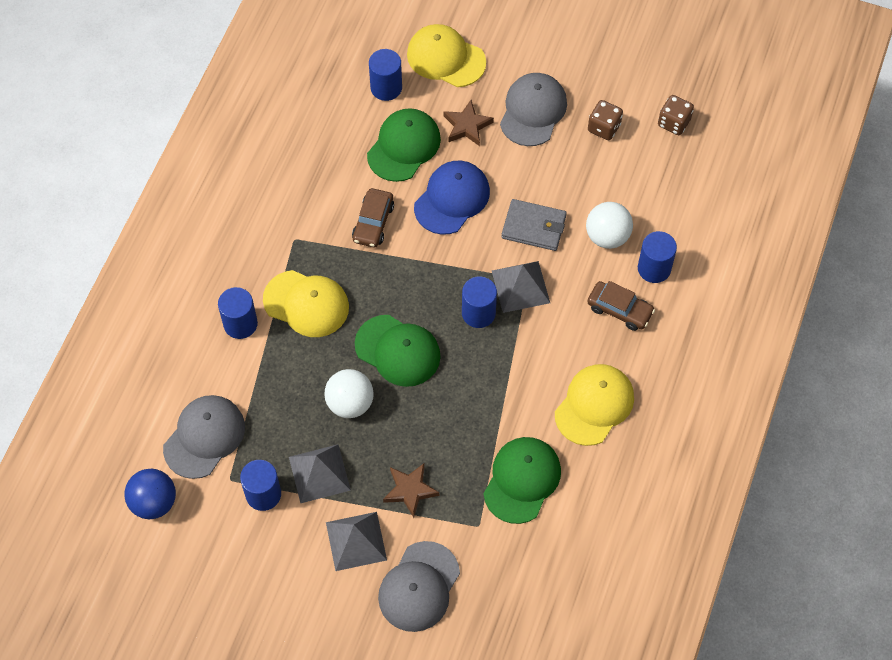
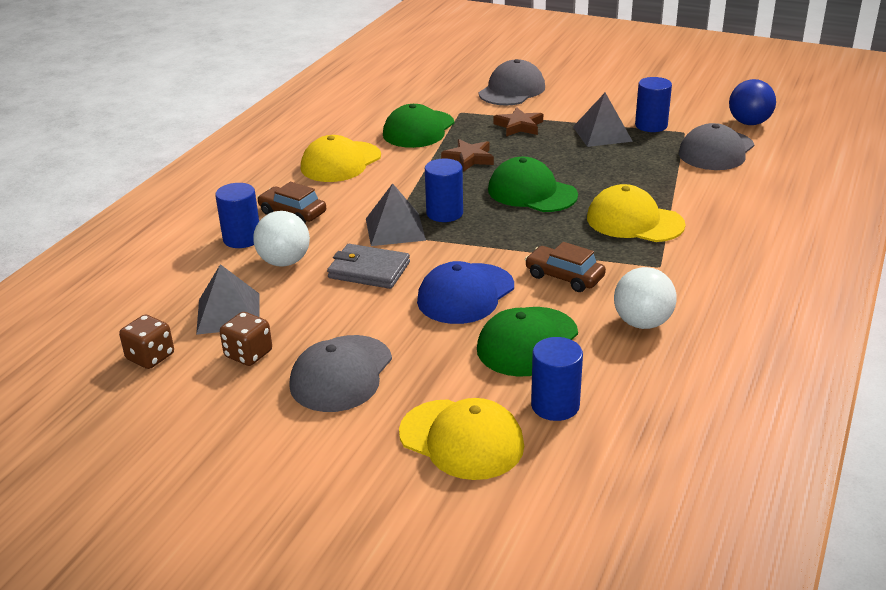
camera: 175 degrees left, 30 degrees down
blue cylinder [218,287,258,339] -> none
white ball [324,369,374,418] -> white ball moved to [614,267,677,329]
grey pyramid [326,512,387,571] -> grey pyramid moved to [196,264,260,335]
brown car [352,188,394,248] -> brown car turned 75 degrees counterclockwise [525,242,606,292]
brown star [443,100,494,146] -> brown star moved to [441,139,494,172]

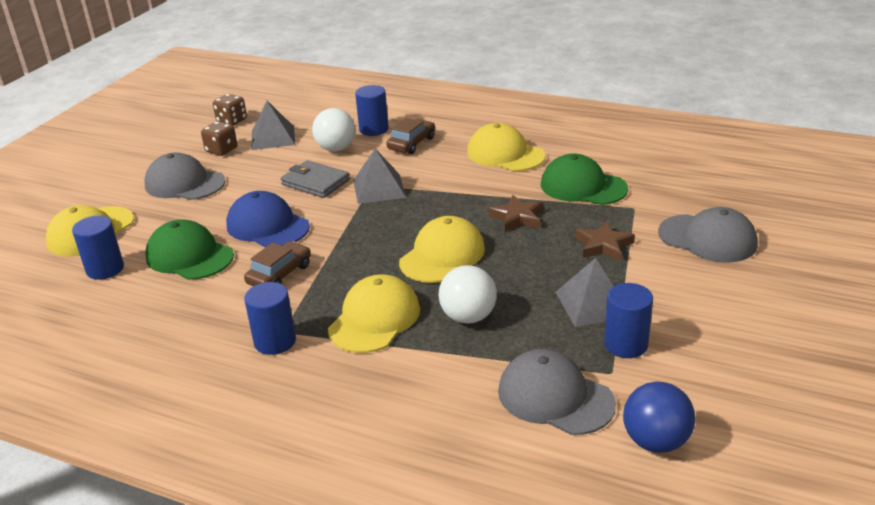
camera: 90 degrees right, 0 degrees up
grey wallet [327,244,410,289] -> grey wallet turned 75 degrees counterclockwise [281,160,350,198]
blue cylinder [425,159,463,222] -> blue cylinder moved to [244,282,296,355]
green cap [488,157,578,212] -> yellow cap [399,216,485,283]
white ball [614,267,677,329] -> white ball moved to [439,265,497,324]

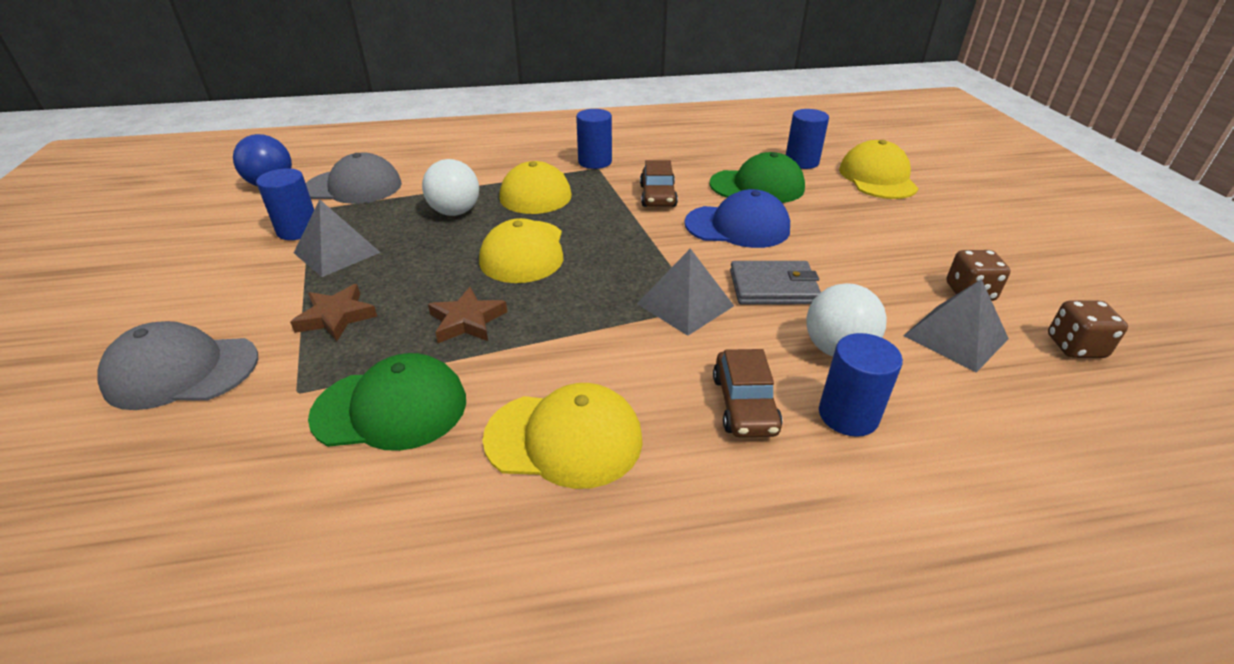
camera: 145 degrees right, 5 degrees up
grey cap [145,152,226,200] -> none

